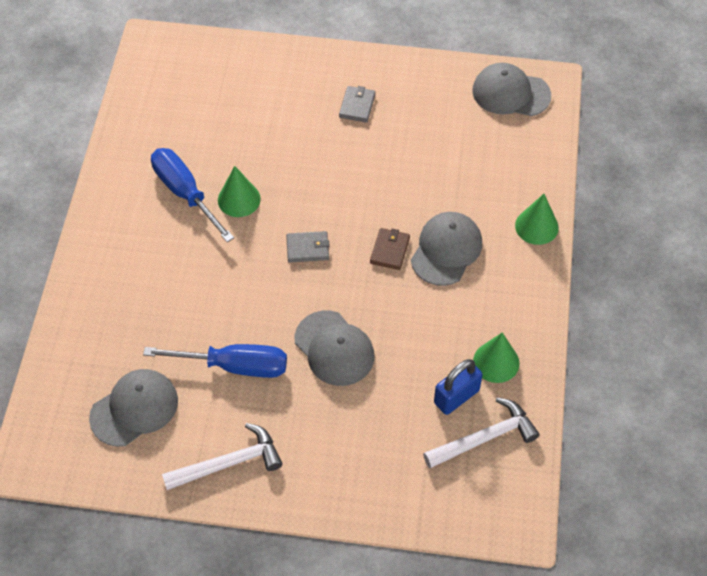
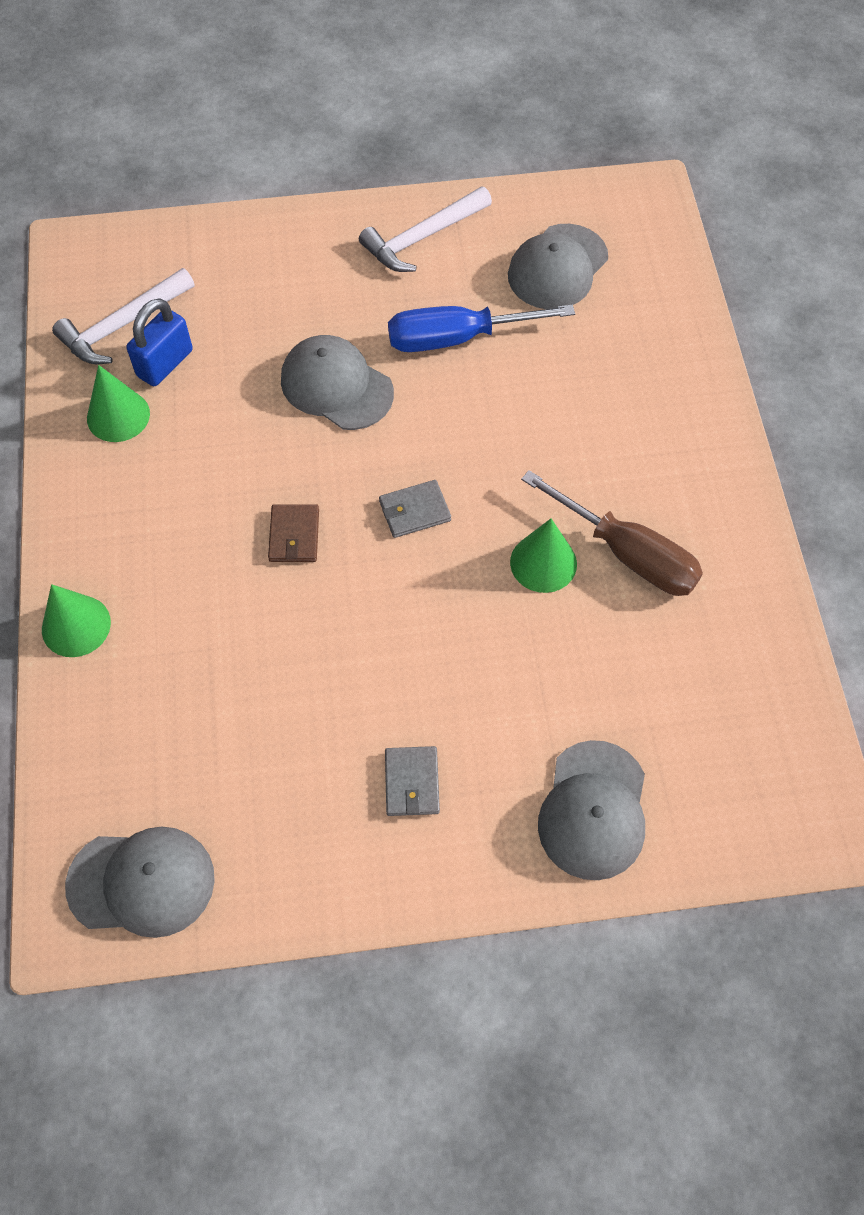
camera: 165 degrees right, 5 degrees up
blue screwdriver [151,148,234,242] -> brown screwdriver [521,470,703,596]
grey cap [411,212,482,286] -> grey cap moved to [538,740,645,880]

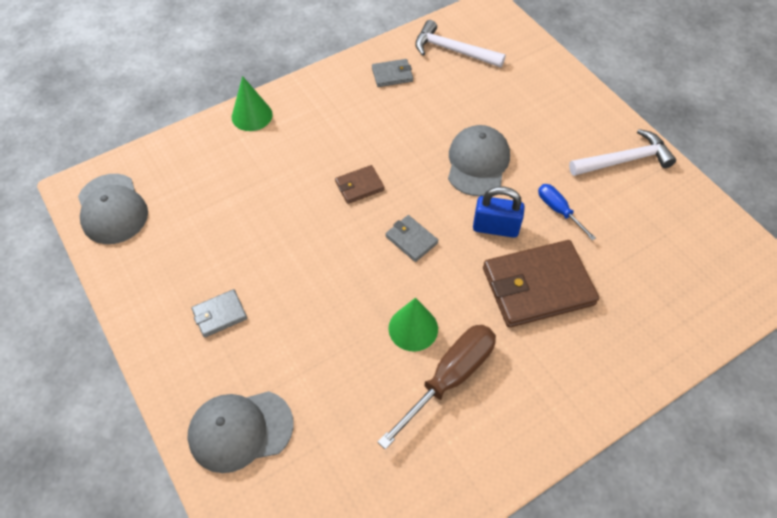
camera: 65 degrees right, 5 degrees down
green cone [87,365,150,442] -> grey wallet [372,59,413,87]
blue padlock [126,298,193,386] -> blue padlock moved to [473,186,525,238]
white hammer [359,187,492,272] -> white hammer turned 135 degrees clockwise [569,129,676,176]
blue screwdriver [388,304,575,352] -> blue screwdriver [538,184,596,241], size x0.56
grey cap [508,224,608,309] -> none
brown screwdriver [521,470,703,596] -> brown screwdriver turned 150 degrees counterclockwise [378,325,496,450]
none -> brown wallet [483,240,599,328]

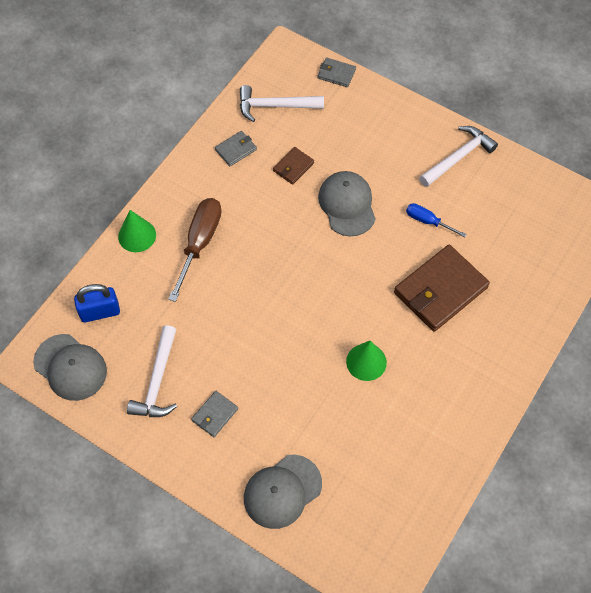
camera: 25 degrees left, 5 degrees up
brown wallet [335,165,385,204] -> brown wallet moved to [273,147,314,185]
brown screwdriver [378,325,496,450] -> brown screwdriver moved to [168,198,222,302]
grey wallet [386,215,438,262] -> grey wallet moved to [318,58,356,87]
blue padlock [473,186,525,238] -> blue padlock moved to [74,284,120,323]
none -> white hammer [127,325,177,417]

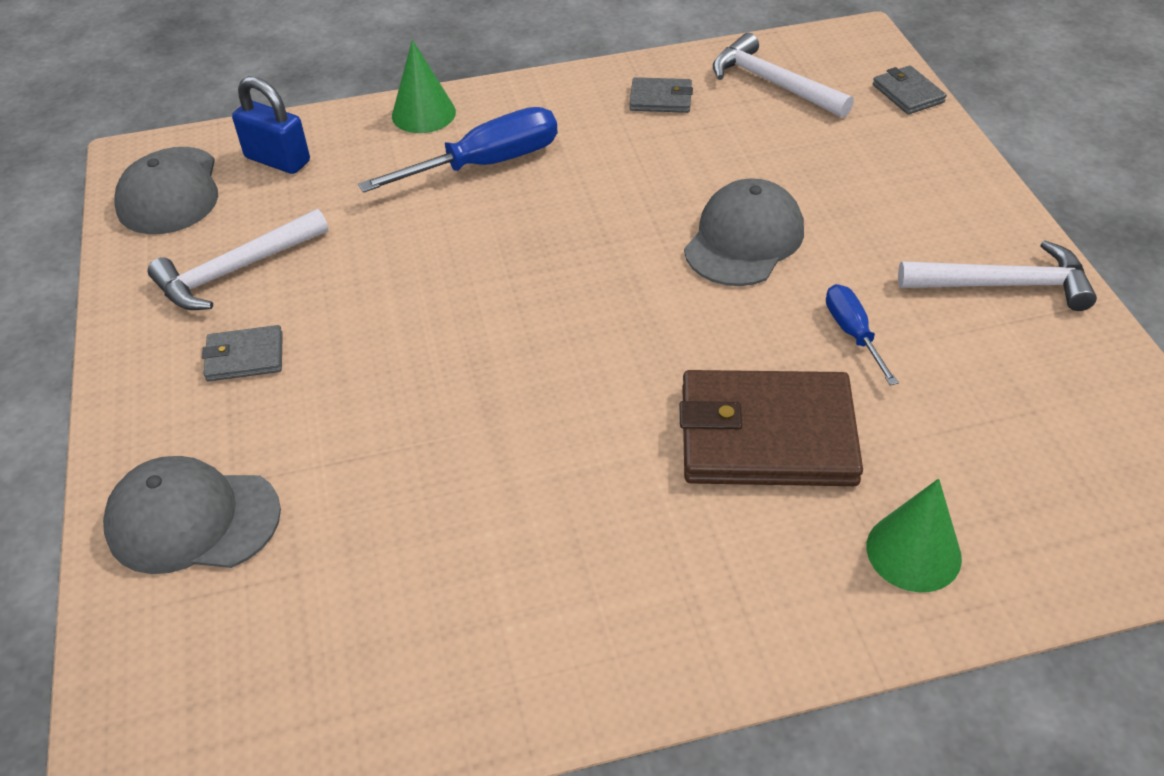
camera: 45 degrees right, 15 degrees down
brown screwdriver [168,198,222,302] -> blue screwdriver [358,107,558,193]
brown wallet [273,147,314,185] -> none
green cone [346,341,387,381] -> green cone moved to [867,478,962,592]

